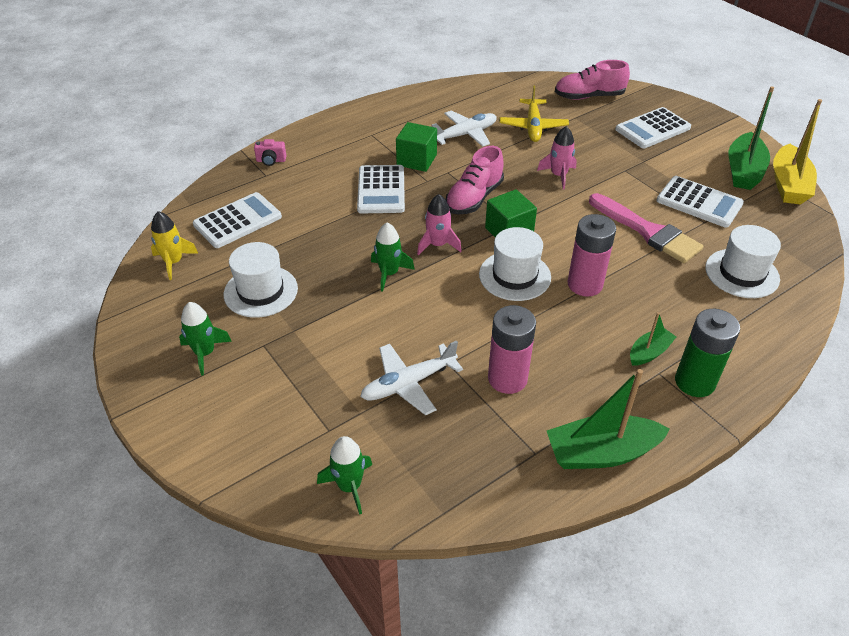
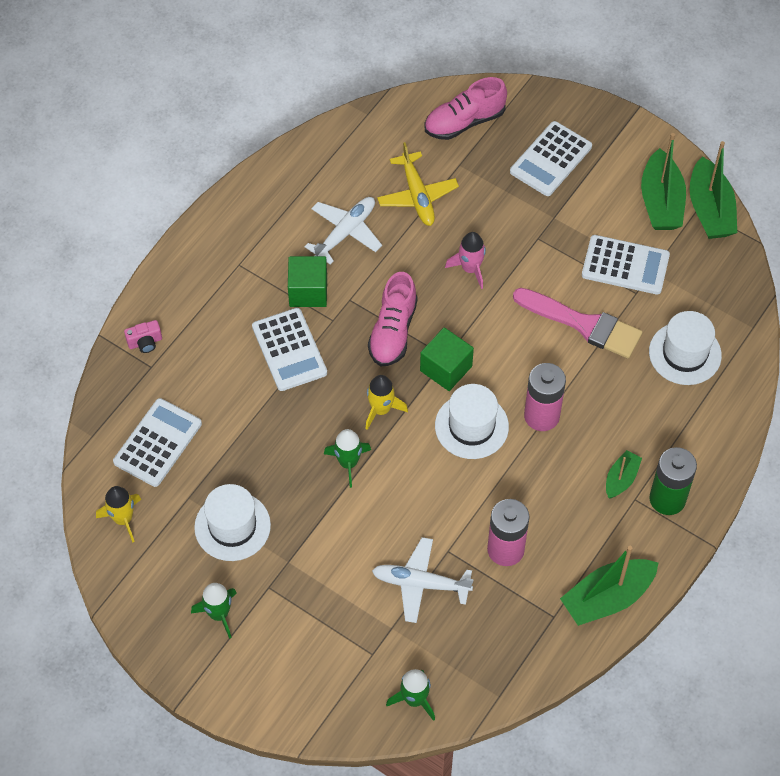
camera: 20 degrees left, 15 degrees up
white plane [360,340,463,415] -> white plane turned 60 degrees clockwise [372,537,474,623]
pink rocket [417,194,462,255] -> yellow rocket [365,375,408,430]
yellow boat [773,99,822,205] -> green boat [690,141,737,239]

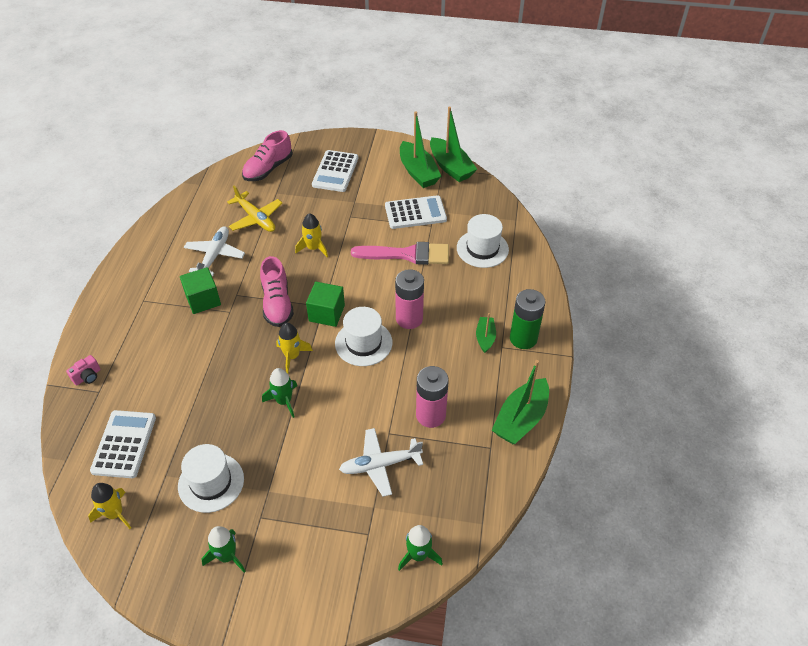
camera: 25 degrees left, 10 degrees down
white calculator [252,308,327,391] -> none
pink rocket [445,232,486,289] -> yellow rocket [295,213,328,257]

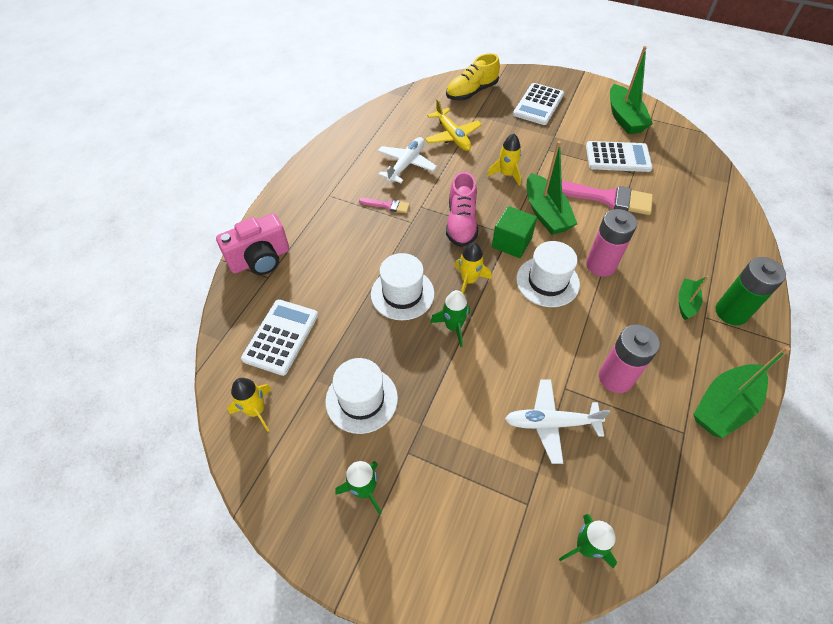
camera: 15 degrees right, 5 degrees up
pink camera [66,355,101,385] -> pink camera [216,213,289,275], size x2.10
green cube [180,267,221,314] -> pink brush [359,198,410,213]
pink shoe [242,130,293,181] -> yellow shoe [446,53,500,101]
green boat [430,107,477,182] -> green boat moved to [527,141,577,235]
white hat [457,214,509,268] -> white hat moved to [371,253,435,320]

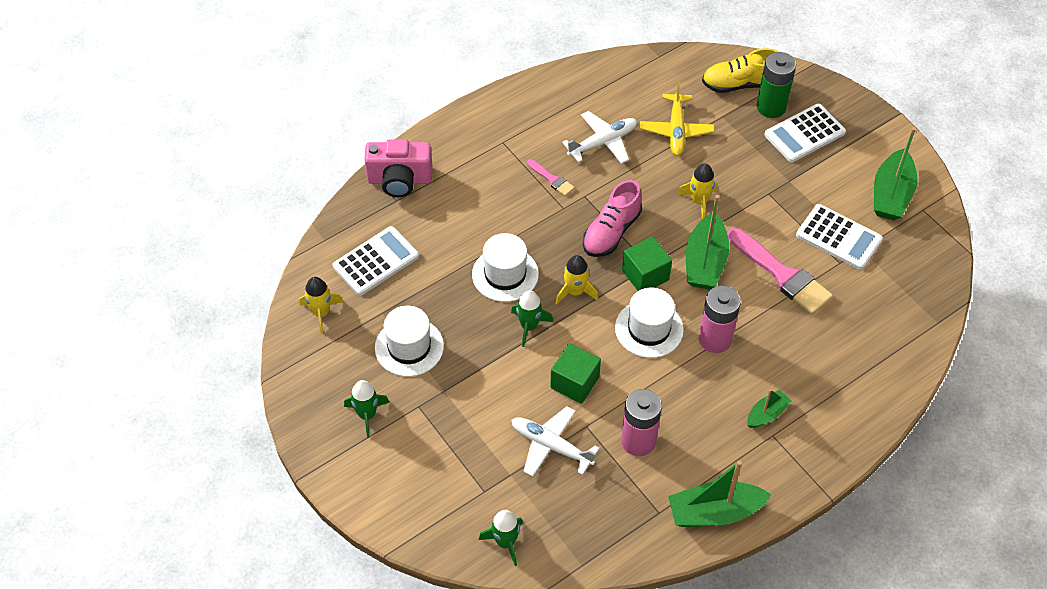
camera: 30 degrees right, 0 degrees up
green battery [715,257,786,325] -> green battery moved to [756,52,796,118]
none -> green cube [550,343,601,404]

